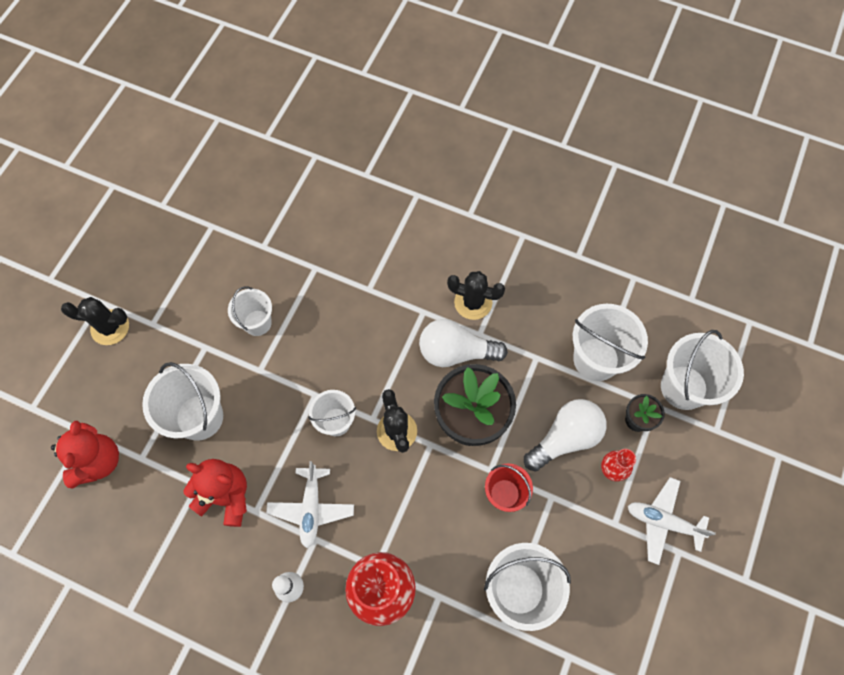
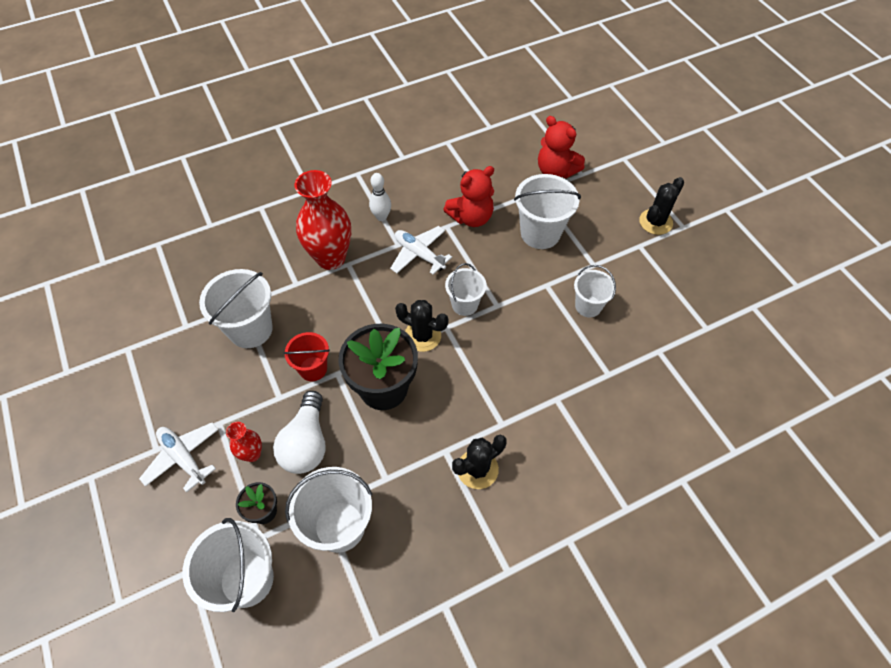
camera: 130 degrees right, 10 degrees down
white light bulb [419,319,508,367] -> none
white plane [628,477,716,565] -> white plane turned 105 degrees counterclockwise [139,422,219,493]

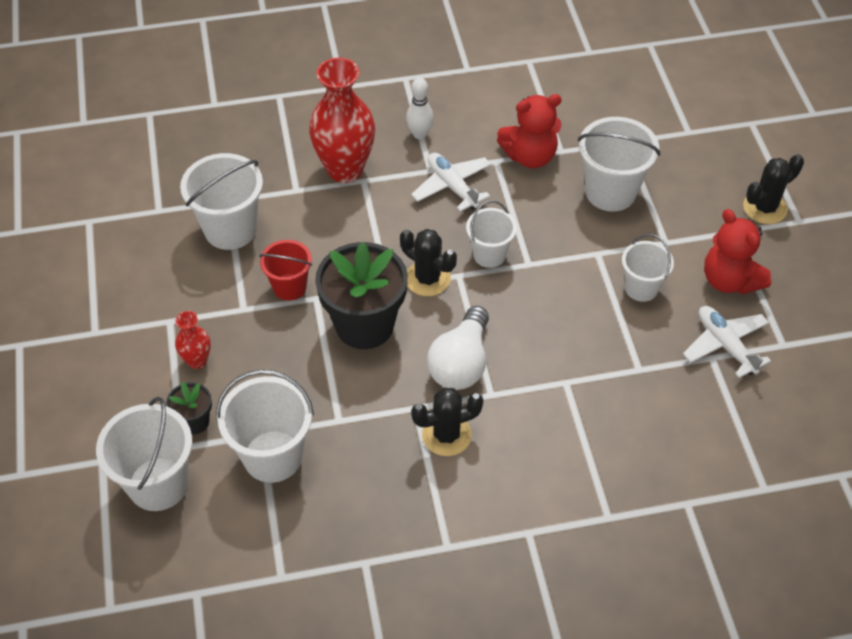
camera: 15 degrees right, 5 degrees down
white plane [139,422,219,493] -> white plane moved to [683,306,771,378]
white light bulb [273,391,326,474] -> white light bulb moved to [427,306,489,390]
red teddy bear [538,116,585,178] -> red teddy bear moved to [704,209,771,295]

